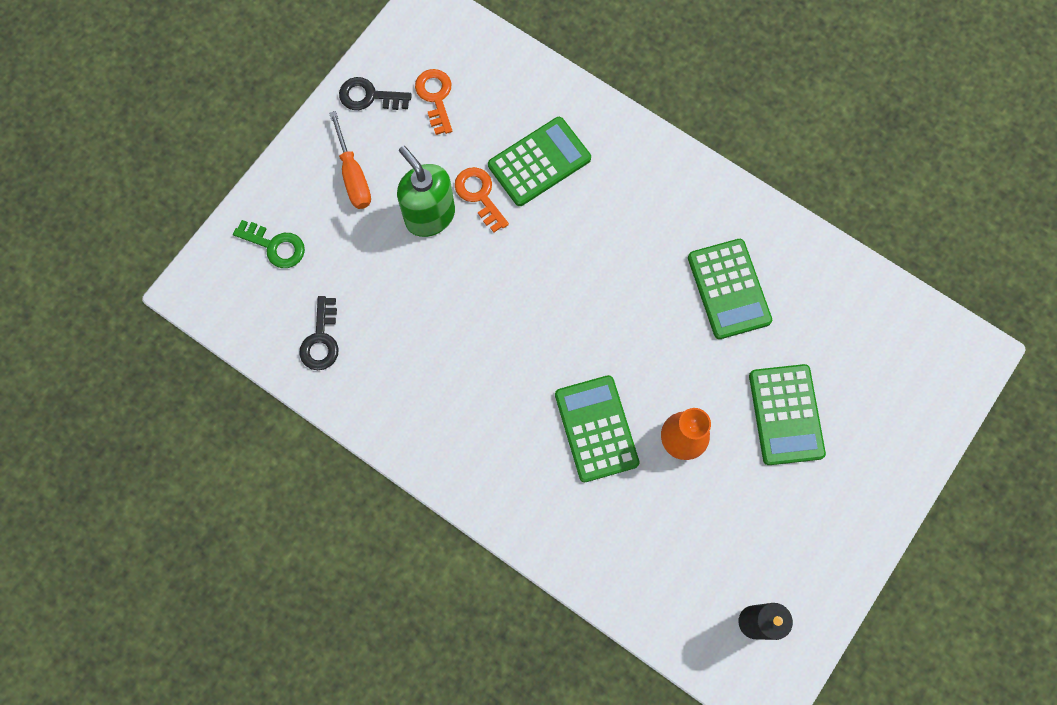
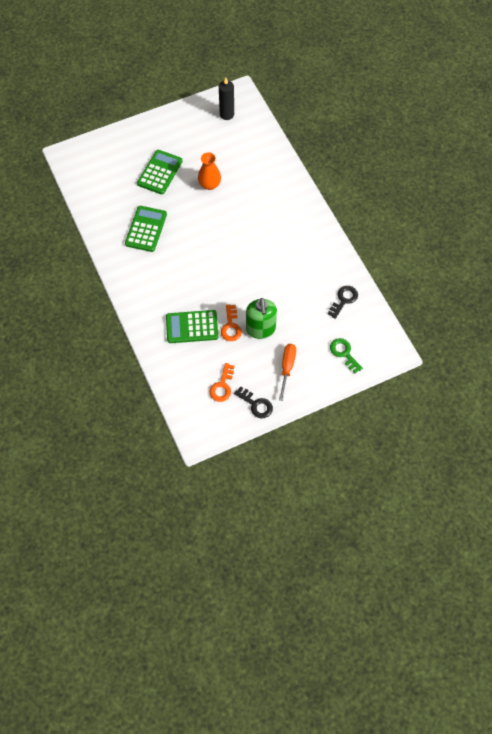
camera: 150 degrees left, 10 degrees down
green calculator [555,375,640,482] -> none

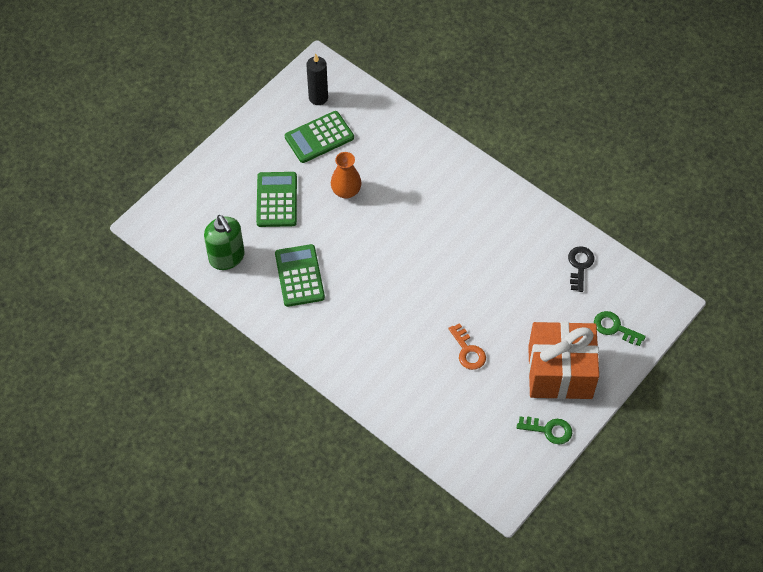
camera: 25 degrees left, 5 degrees down
green calculator [166,310,218,343] -> green calculator moved to [285,111,354,163]
orange key [209,363,234,402] -> none
black key [234,386,273,418] -> green key [517,417,572,445]
green soap dispenser [246,298,277,339] -> green soap dispenser moved to [204,215,245,270]
orange screwdriver [279,344,296,401] -> orange gift [528,322,599,399]

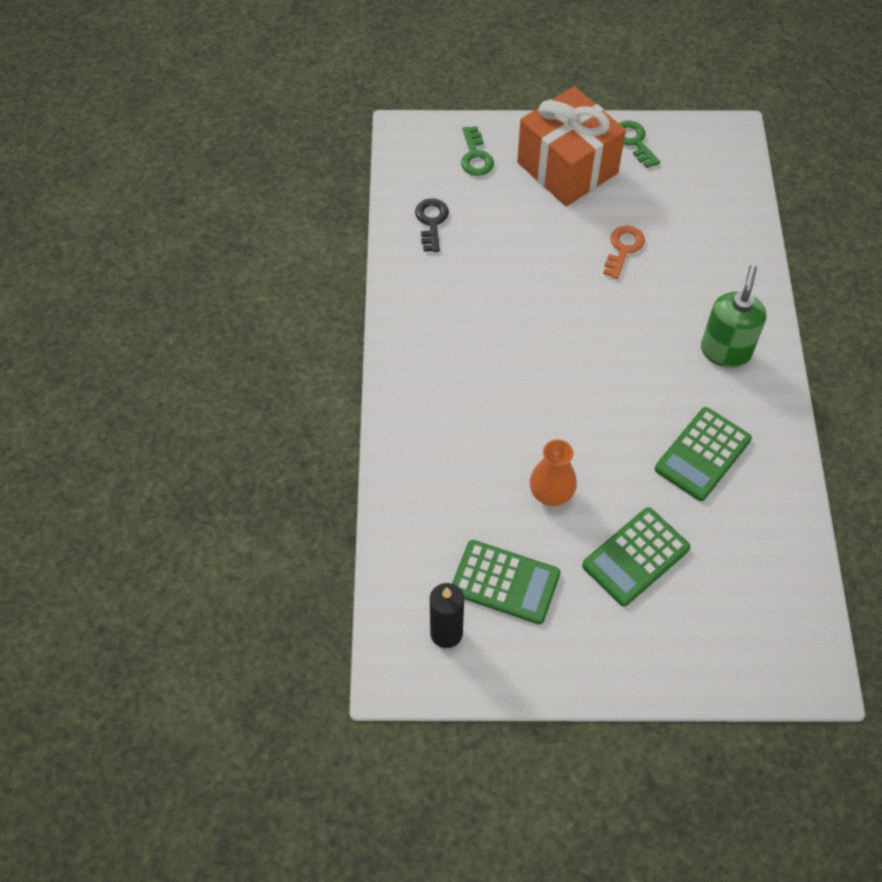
camera: 130 degrees left, 0 degrees up
green soap dispenser [204,215,245,270] -> green soap dispenser moved to [701,265,767,368]
black key [568,246,594,292] -> black key turned 120 degrees clockwise [415,198,449,252]

